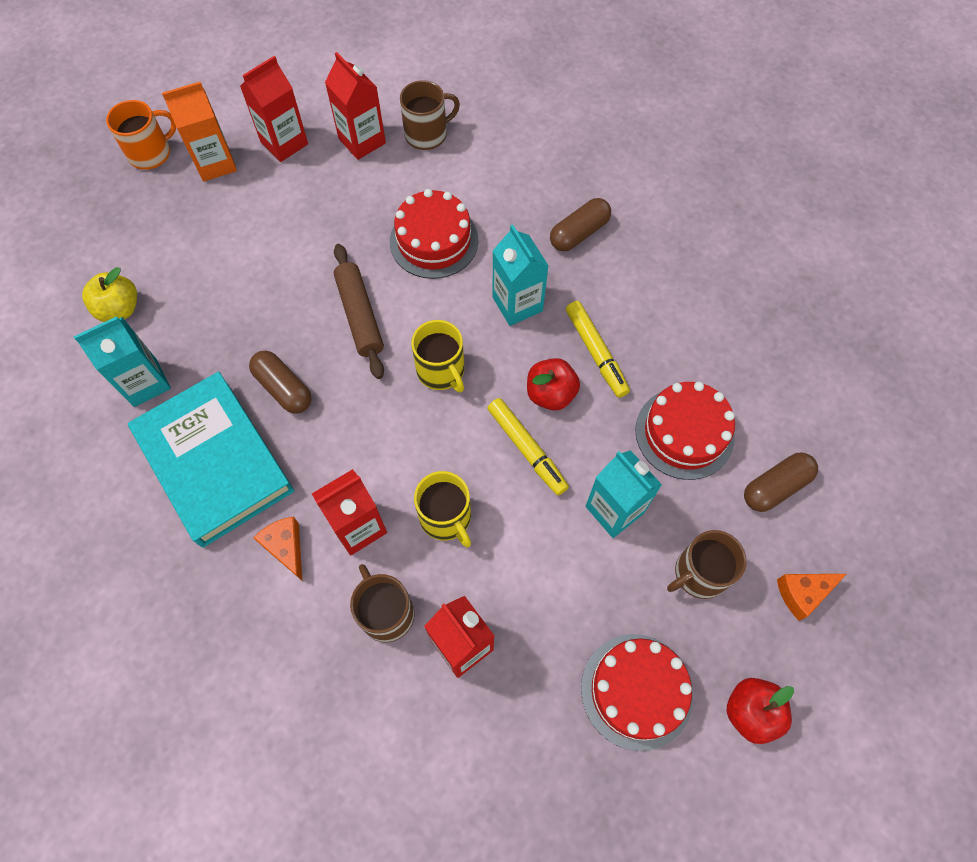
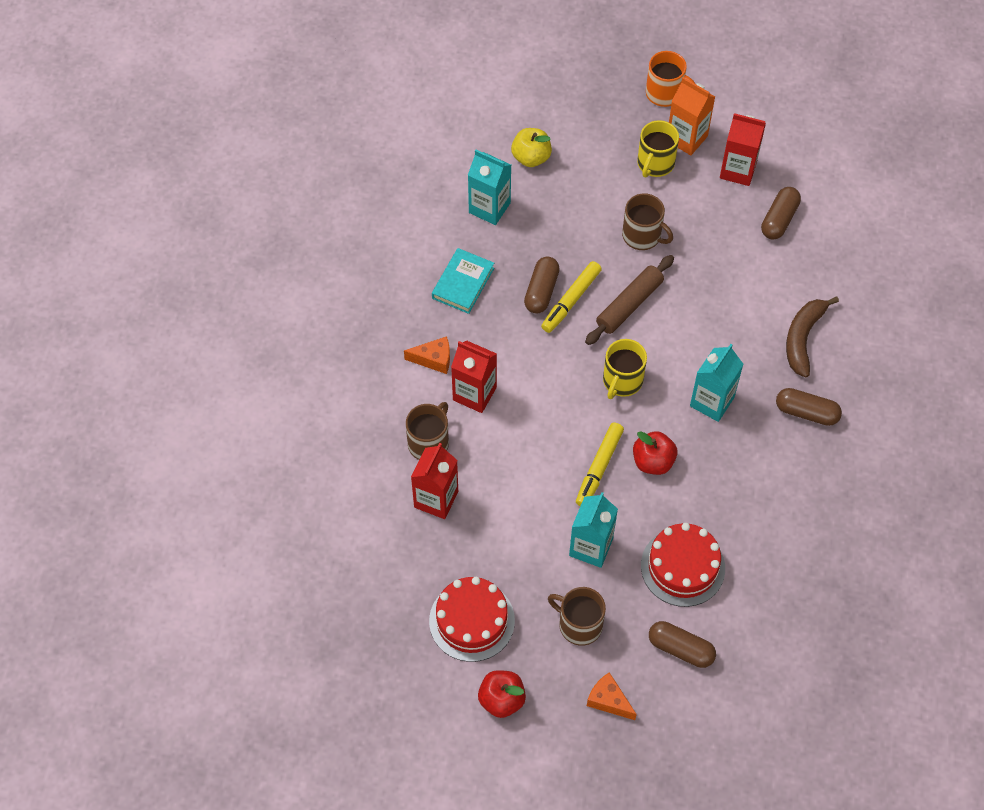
camera: 60 degrees right, 5 degrees down
turquoise book [128,372,294,548] -> turquoise book [432,248,494,314], size x0.52
orange cheese [253,516,302,580] -> orange cheese turned 60 degrees clockwise [404,336,450,374]
red carton [325,52,386,160] -> brown capsule [761,187,801,239]
red cake [390,189,478,279] -> none
brown mug [400,80,460,150] -> brown mug moved to [622,193,673,250]
yellow mug [414,471,471,548] -> yellow mug moved to [637,120,679,178]
yellow marker [566,301,630,398] -> yellow marker moved to [541,261,602,333]
none -> brown banana [786,296,839,378]

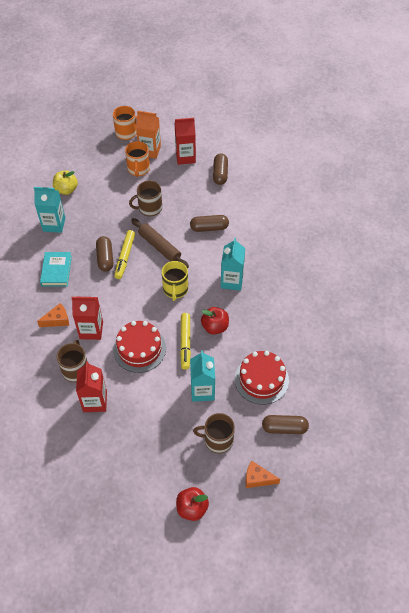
camera: 25 degrees left, 5 degrees down
red cake [429,577,515,662] -> red cake moved to [113,321,166,373]
brown rolling pin [585,255,674,345] -> brown rolling pin turned 60 degrees counterclockwise [131,218,189,269]
brown mug [622,193,673,250] -> brown mug turned 150 degrees clockwise [129,181,162,216]
yellow mug [637,120,679,178] -> orange mug [125,141,150,177]
brown capsule [776,388,842,426] -> brown capsule moved to [190,215,229,232]
brown banana [786,296,839,378] -> none

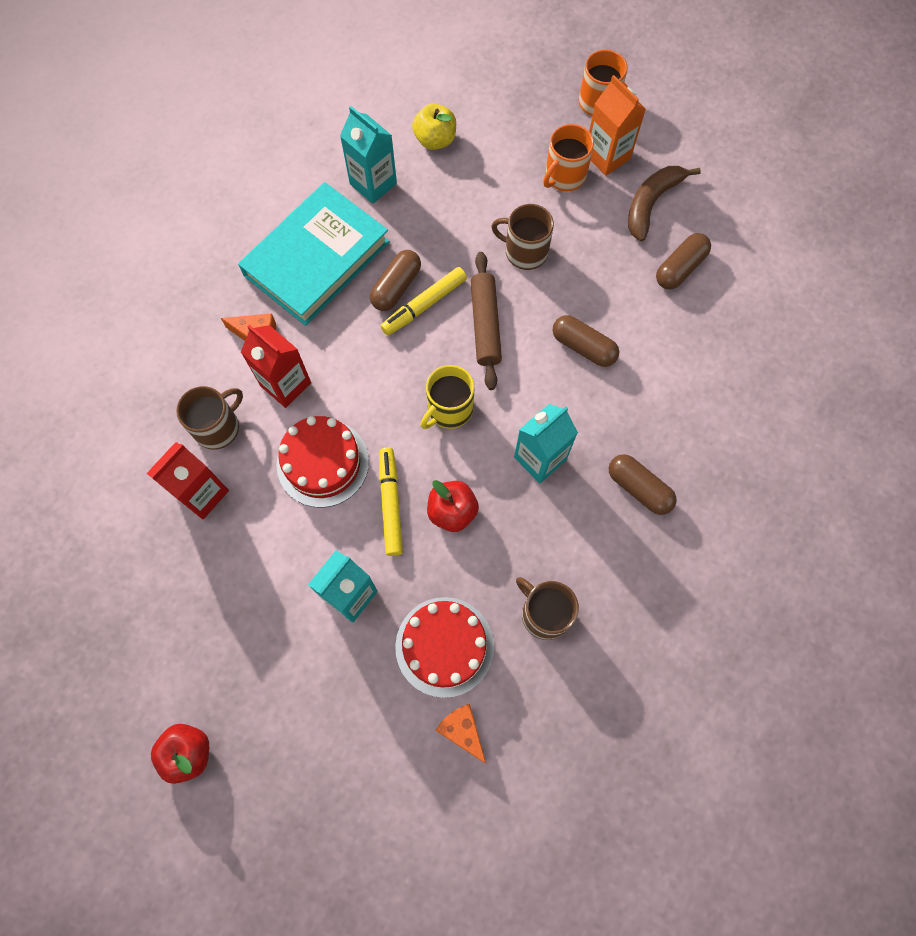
camera: 40 degrees right, 15 degrees up
turquoise book [40,252,72,287] -> turquoise book [238,182,390,326], size x1.91
red carton [175,118,196,165] -> brown banana [628,166,701,242]
yellow marker [180,313,191,370] -> yellow marker turned 135 degrees clockwise [379,447,403,556]
brown mug [193,413,235,453] -> brown mug moved to [516,577,579,640]
orange cheese [245,461,280,488] -> orange cheese moved to [435,704,486,764]
brown capsule [262,415,309,434] -> brown capsule moved to [609,454,677,515]

